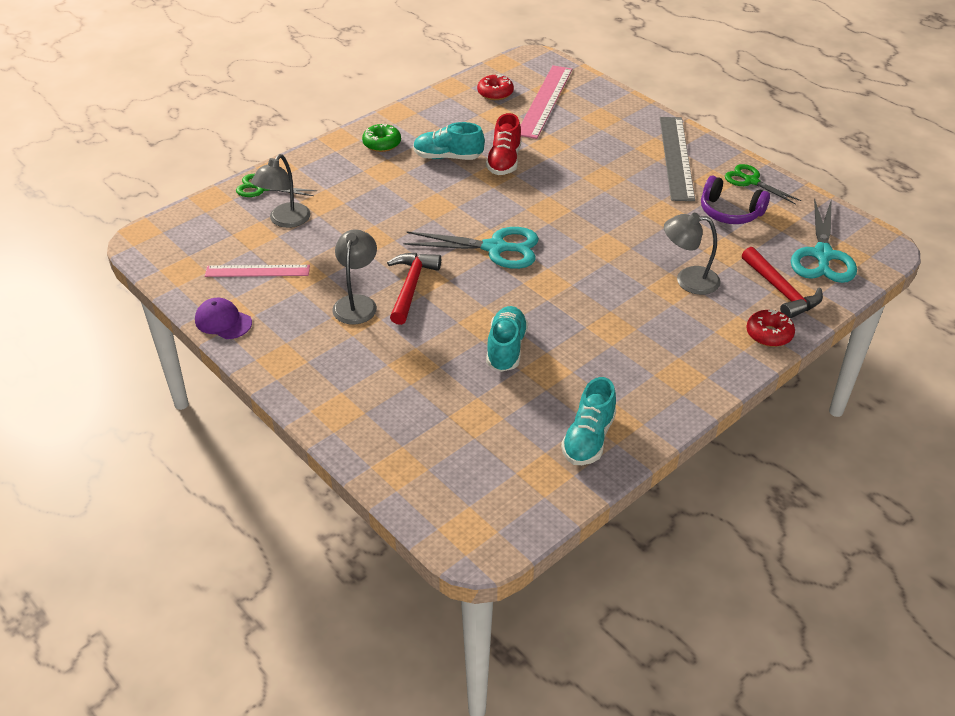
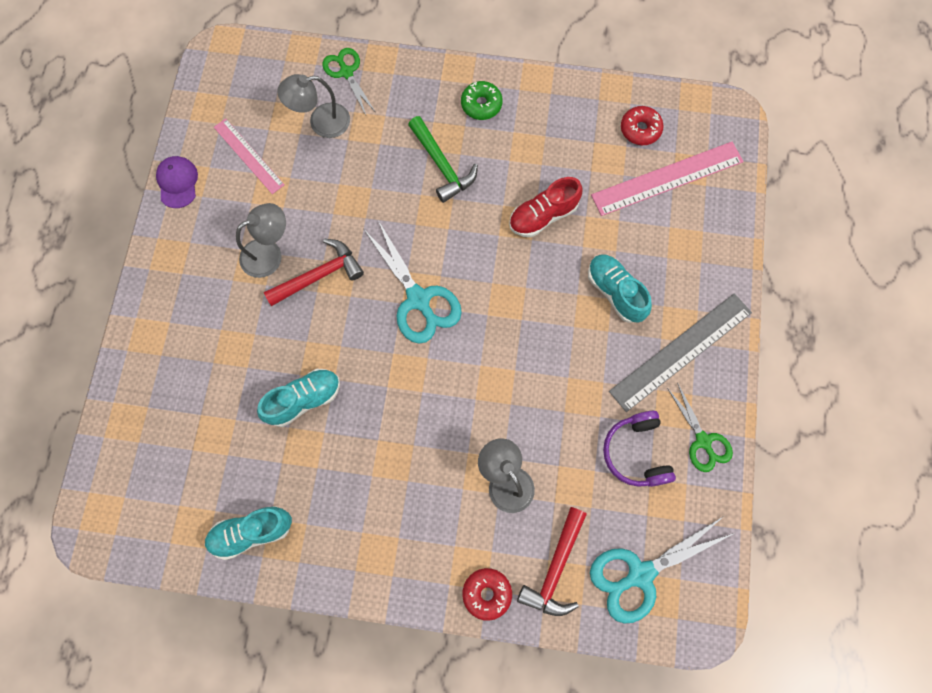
camera: 50 degrees right, 30 degrees up
turquoise shoe [413,122,485,160] -> turquoise shoe moved to [588,254,652,323]
green scissors [725,164,801,205] -> green scissors turned 150 degrees clockwise [667,382,733,472]
none -> green hammer [408,116,478,203]

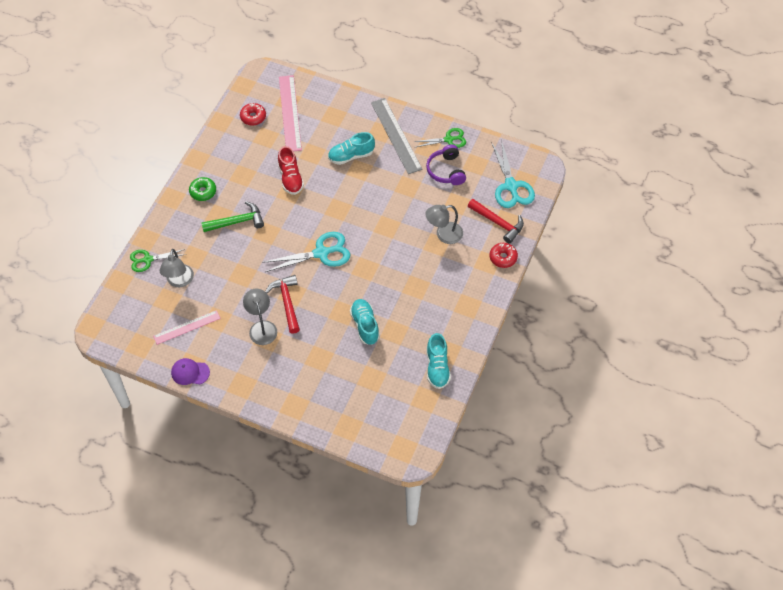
camera: 75 degrees left, 15 degrees down
purple headphones [603,411,676,487] -> purple headphones turned 75 degrees clockwise [426,144,466,185]

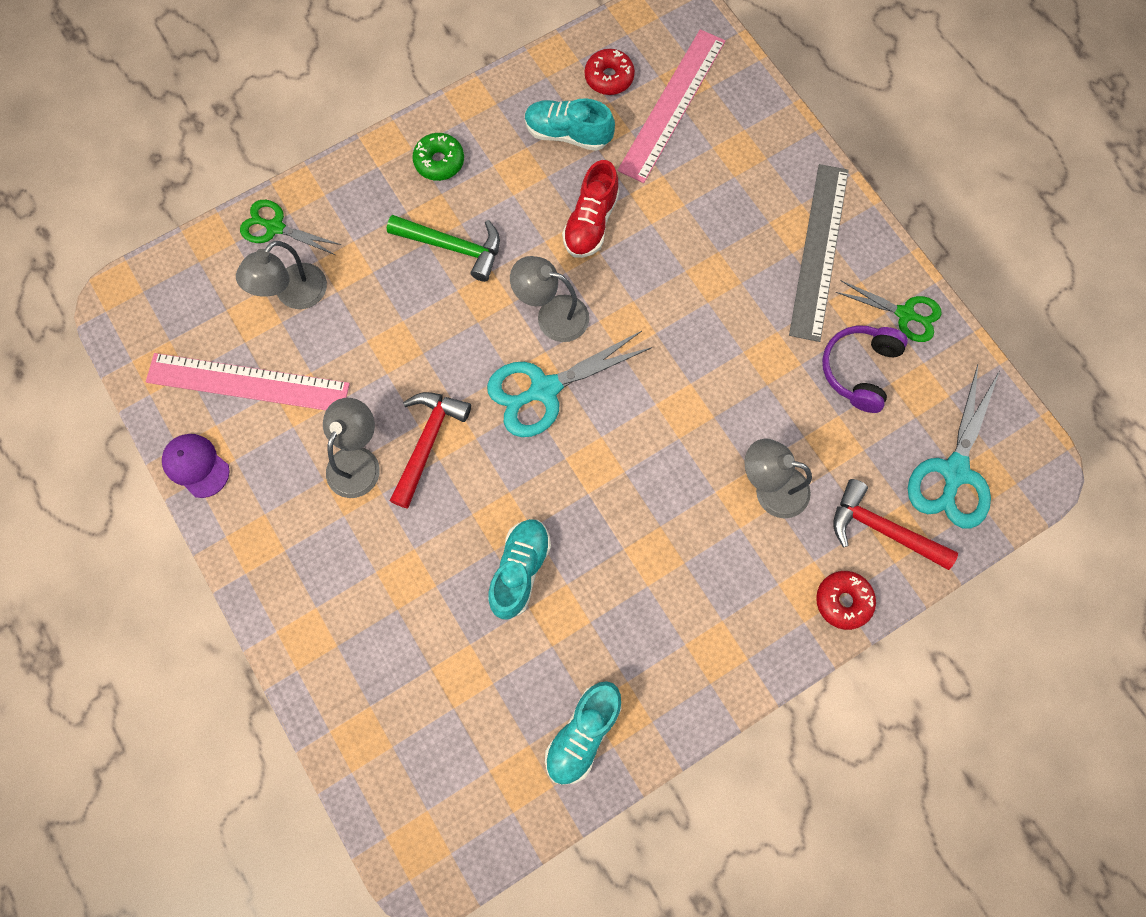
camera: 35 degrees right, 15 degrees up
pink ruler [153,310,221,345] -> pink ruler [146,353,350,410], size x1.59
turquoise scissors [262,232,350,272] -> turquoise scissors turned 135 degrees clockwise [487,331,652,437]
turquoise shoe [328,132,375,165] -> turquoise shoe moved to [525,98,615,151]
red hammer [468,199,524,244] -> red hammer turned 135 degrees clockwise [833,479,958,570]
none -> grey lamp [510,256,589,342]

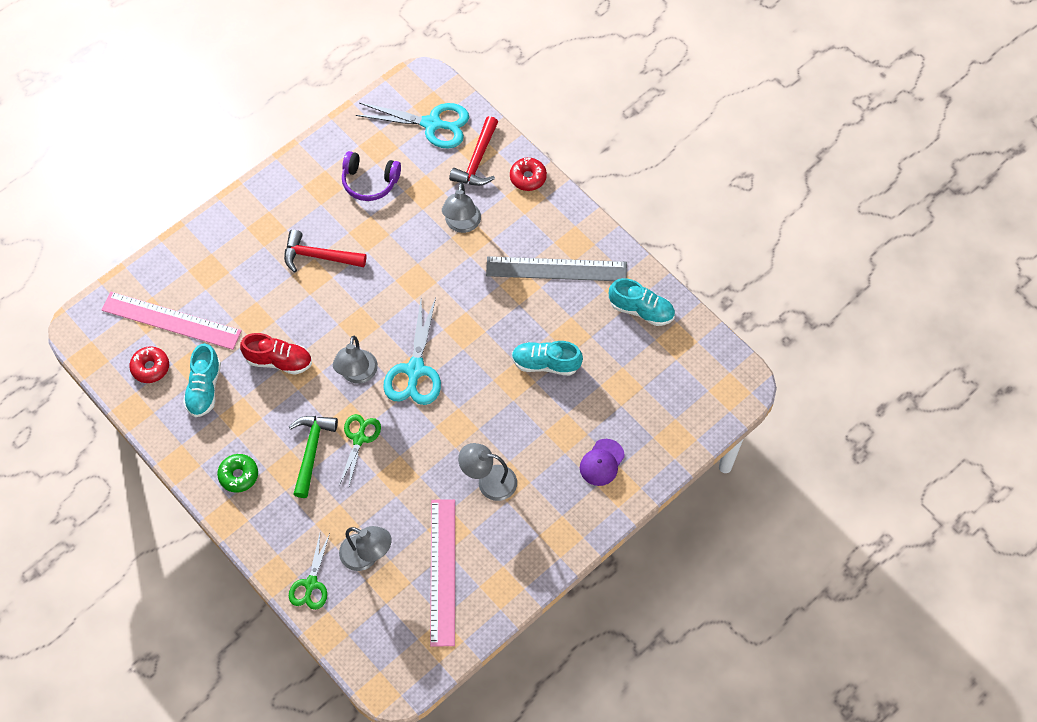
camera: 100 degrees left, 10 degrees down
purple cap [162,434,230,498] -> purple cap moved to [580,439,625,486]
red hammer [390,392,471,509] -> red hammer moved to [284,230,366,273]
turquoise scissors [487,331,652,437] -> turquoise scissors turned 45 degrees clockwise [383,298,441,405]
grey ruler [789,164,849,342] -> grey ruler moved to [486,256,627,281]
green scissors [836,280,941,342] -> green scissors moved to [339,414,381,486]

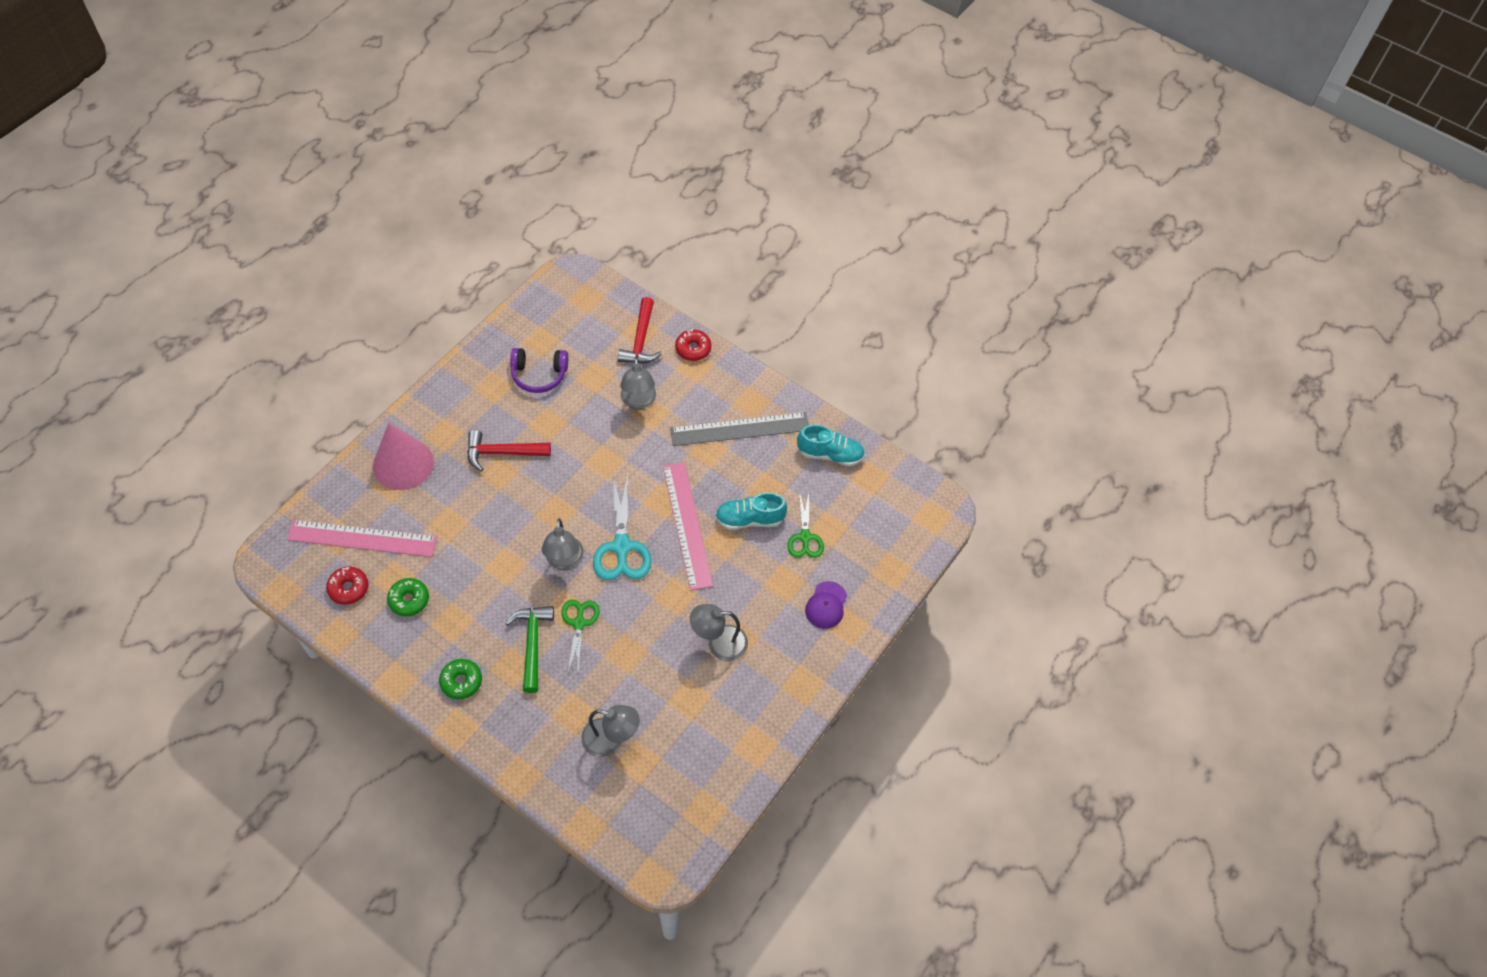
camera: 15 degrees left, 5 degrees down
turquoise shoe [183,343,221,417] -> green donut [387,578,429,616]
red shoe [240,333,312,375] -> none
green scissors [289,533,330,610] -> green scissors moved to [787,491,824,558]
turquoise scissors [356,103,469,149] -> none
pink ruler [430,499,455,647] -> pink ruler moved to [663,462,713,591]
none -> pink cone [373,423,434,490]

